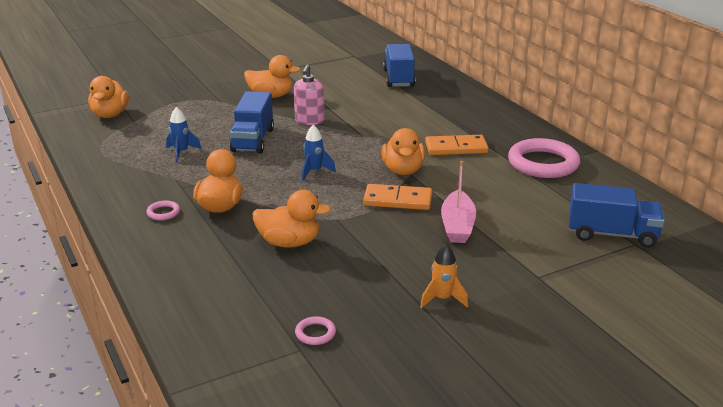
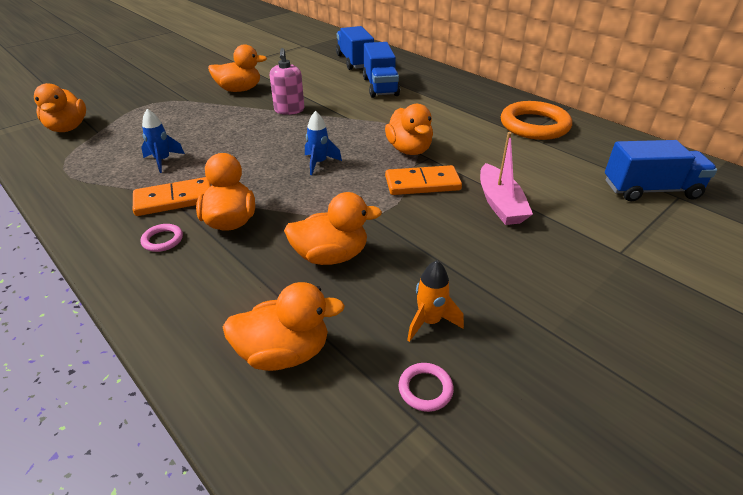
camera: 15 degrees left, 10 degrees up
blue truck [230,91,274,154] -> blue truck moved to [363,42,400,98]
orange rocket [420,244,468,309] -> orange rocket moved to [407,260,464,342]
orange domino [425,135,488,155] -> orange domino moved to [133,177,211,216]
pink ring [508,138,580,178] -> orange ring [501,101,572,140]
none -> orange duck [223,282,345,371]

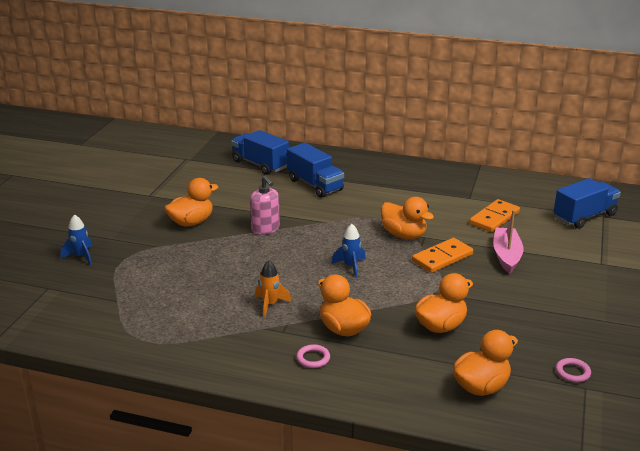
camera: 30 degrees left, 10 degrees down
orange duck [34,83,86,132] -> none
orange domino [133,177,211,216] -> orange domino moved to [469,199,520,232]
blue rocket [141,109,185,173] -> blue rocket moved to [61,214,92,265]
orange rocket [407,260,464,342] -> orange rocket moved to [255,260,291,318]
pink boat [480,132,533,225] -> pink boat turned 135 degrees counterclockwise [493,210,523,274]
orange ring [501,101,572,140] -> none

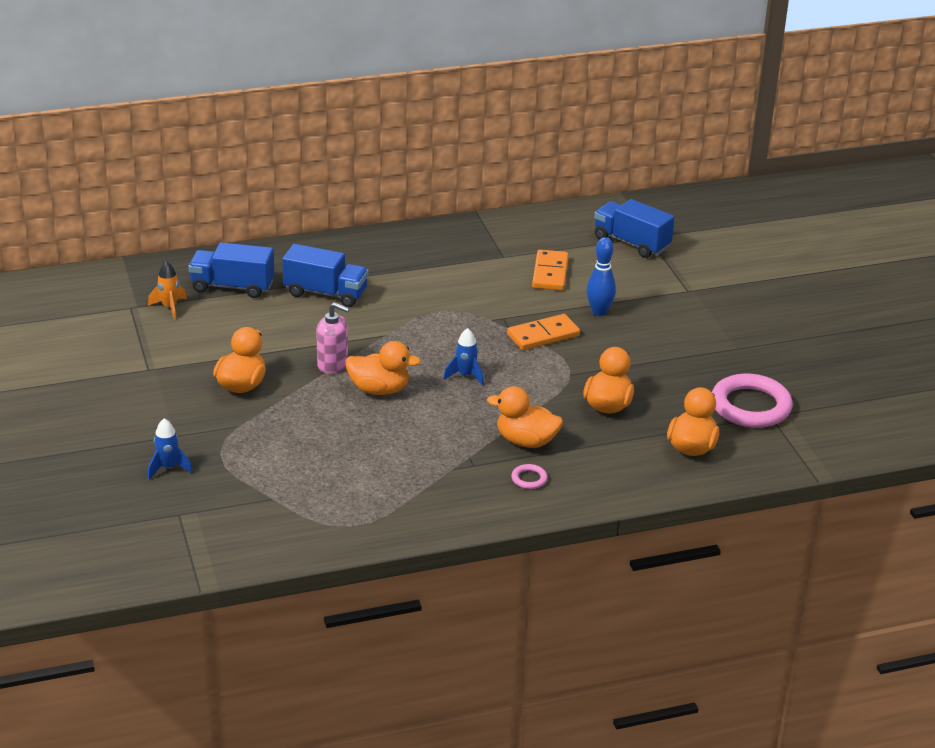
camera: 35 degrees left, 5 degrees up
orange rocket [255,260,291,318] -> orange rocket moved to [148,261,187,320]
orange duck [381,197,434,239] -> orange duck moved to [345,341,421,395]
orange domino [412,238,473,273] -> orange domino turned 45 degrees clockwise [507,314,580,350]
pink boat [493,210,523,274] -> blue bowling pin [586,237,616,316]
blue truck [554,178,621,229] -> blue truck turned 75 degrees counterclockwise [594,199,675,258]
pink ring [556,358,591,383] -> pink ring [712,374,793,428], size x2.38

